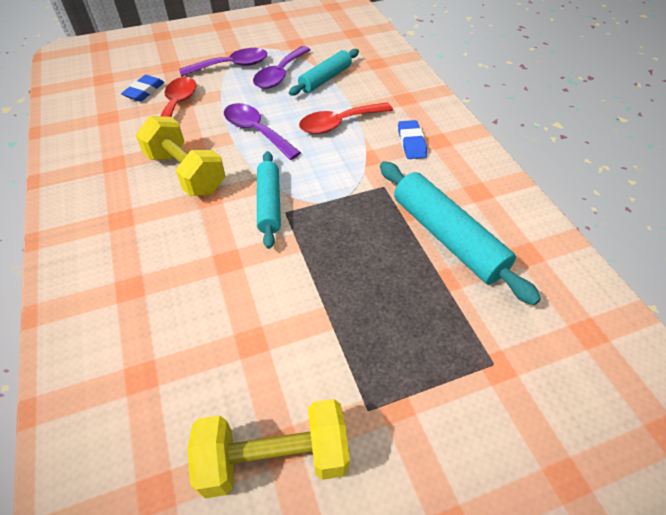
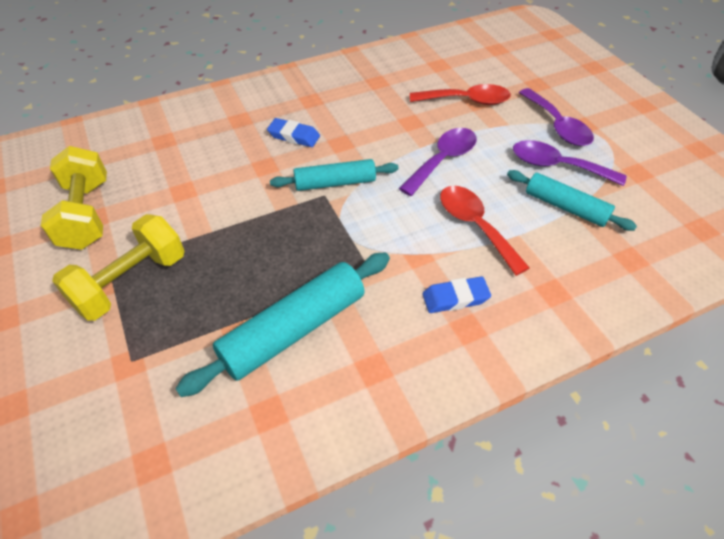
camera: 85 degrees right, 0 degrees up
blue eraser [121,75,164,101] -> blue eraser moved to [267,118,320,147]
yellow dumbbell [136,116,225,196] -> yellow dumbbell moved to [52,214,184,321]

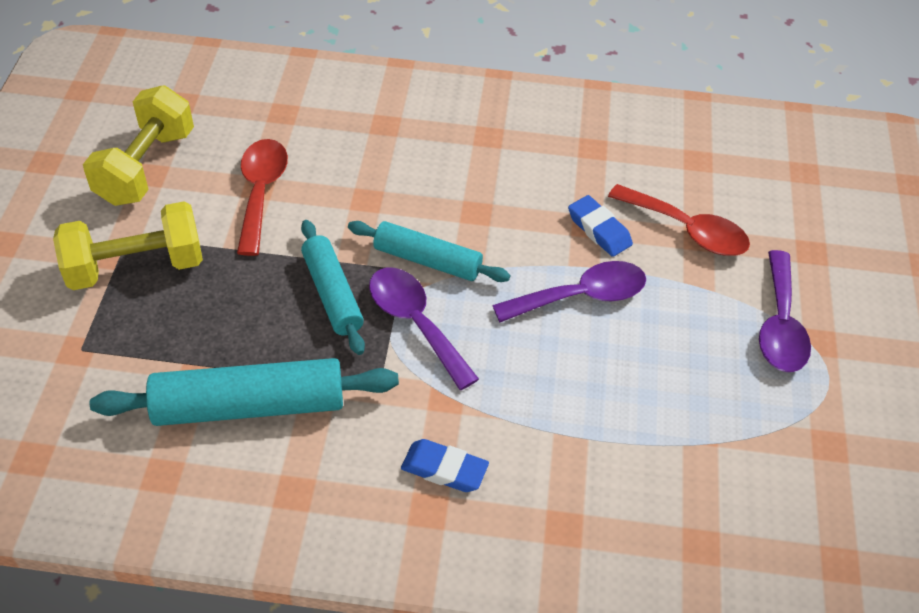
camera: 30 degrees right, 0 degrees up
blue eraser [267,118,320,147] -> blue eraser moved to [568,195,633,257]
red spoon [440,186,530,276] -> red spoon moved to [237,139,288,256]
turquoise rolling pin [507,170,637,231] -> turquoise rolling pin moved to [301,220,365,355]
purple spoon [513,140,626,186] -> purple spoon moved to [369,267,479,390]

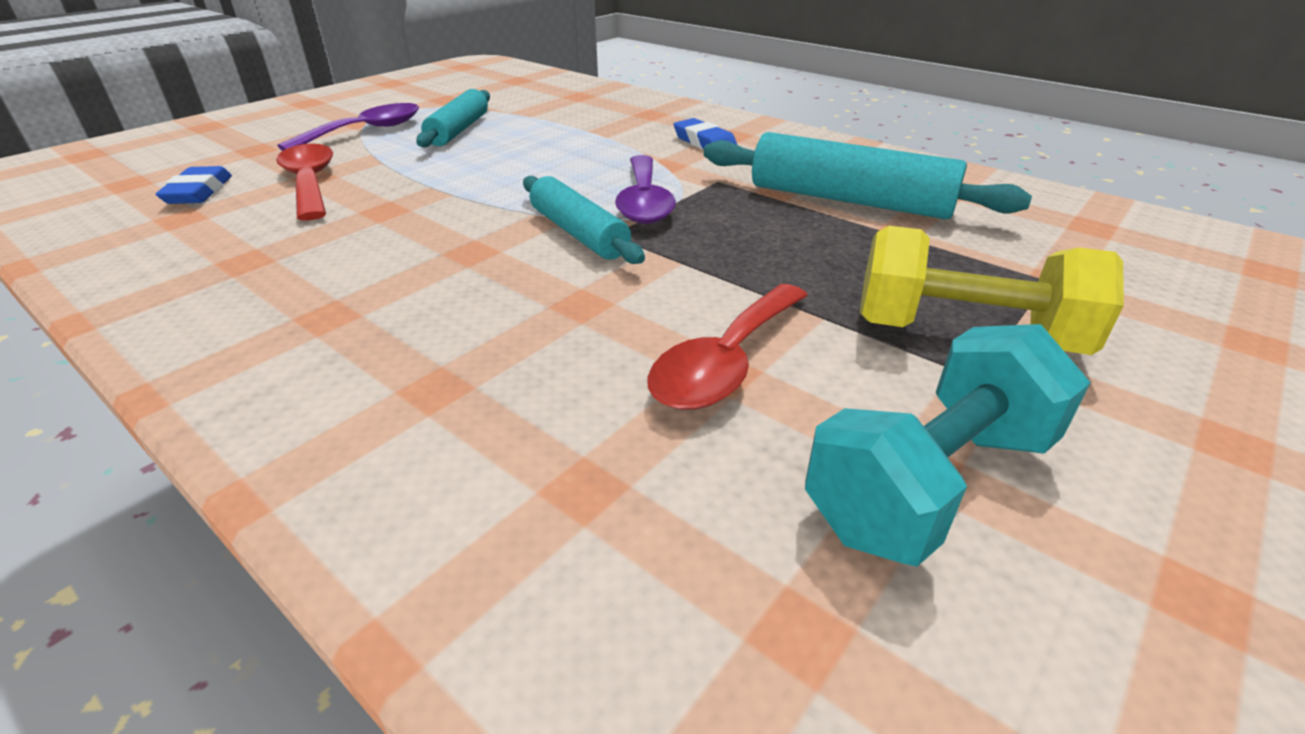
camera: 145 degrees left, 15 degrees down
yellow dumbbell [83,85,194,206] -> turquoise dumbbell [805,324,1091,567]
turquoise rolling pin [301,220,365,355] -> turquoise rolling pin moved to [416,89,490,148]
purple spoon [492,261,646,322] -> none
blue eraser [568,195,633,257] -> blue eraser moved to [155,166,232,204]

